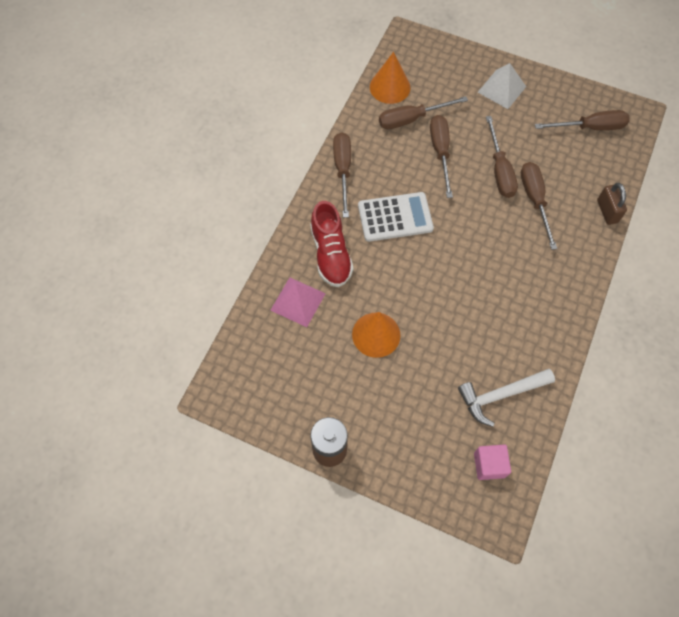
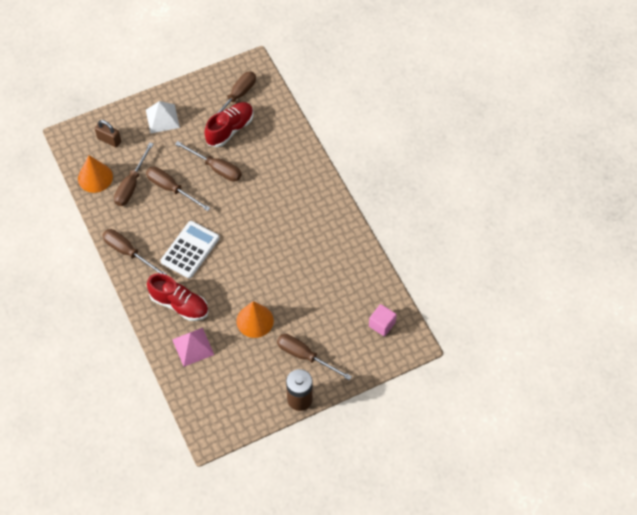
camera: 50 degrees left, 5 degrees down
white hammer [458,369,555,427] -> none
brown screwdriver [521,162,557,250] -> brown screwdriver moved to [277,334,352,380]
brown padlock [597,183,627,225] -> brown padlock moved to [95,120,121,147]
none -> red shoe [204,102,253,147]

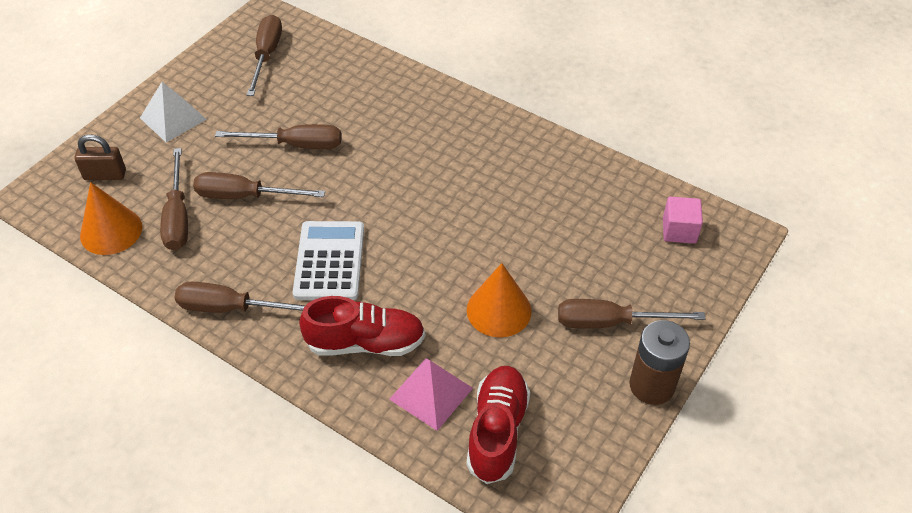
camera: 30 degrees left, 10 degrees down
red shoe [204,102,253,147] -> red shoe moved to [467,366,530,484]

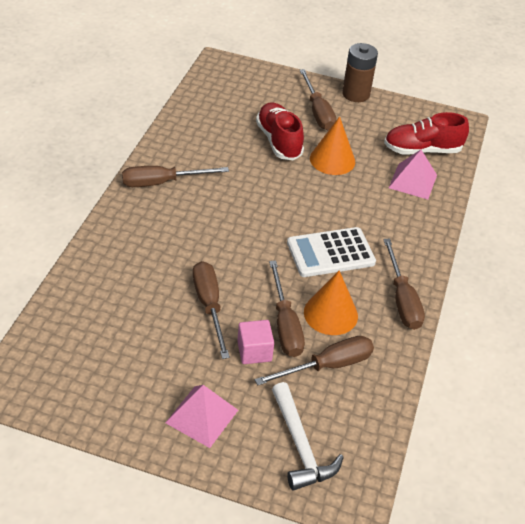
camera: 110 degrees left, 5 degrees down
brown padlock [75,134,126,180] -> white hammer [272,382,344,491]
orange cone [80,182,142,255] -> orange cone moved to [304,270,358,335]
white pyramid [140,82,207,142] -> pink pyramid [165,385,238,448]
brown screwdriver [247,15,282,96] -> brown screwdriver moved to [122,166,229,187]
red shoe [299,296,425,356] -> red shoe moved to [256,102,304,160]
pink cube [663,197,703,244] -> pink cube moved to [237,320,274,364]

